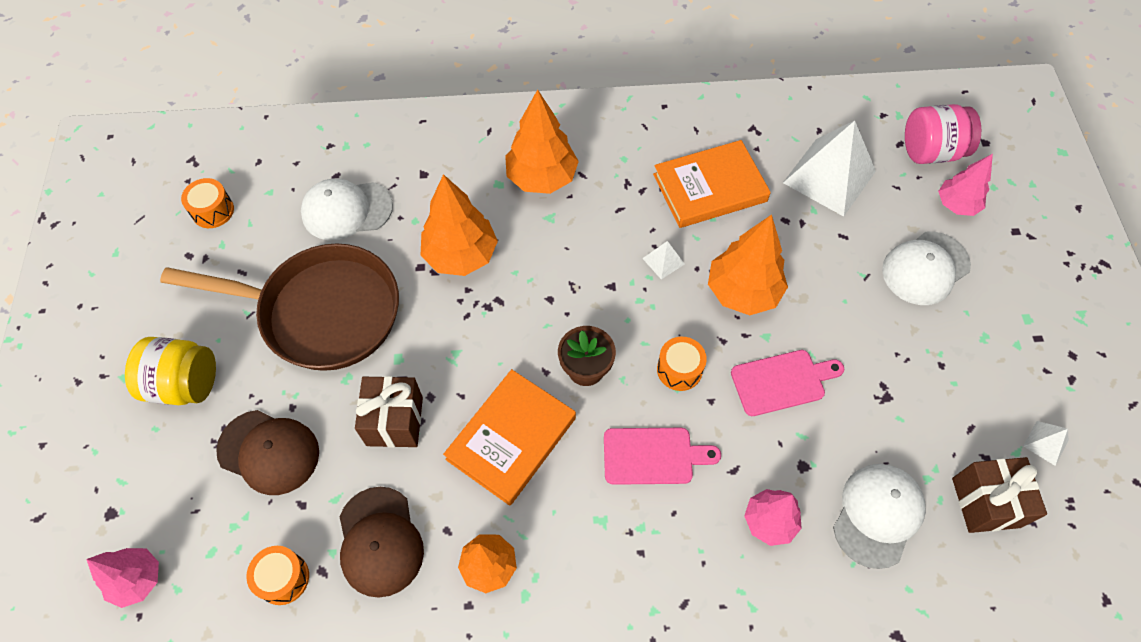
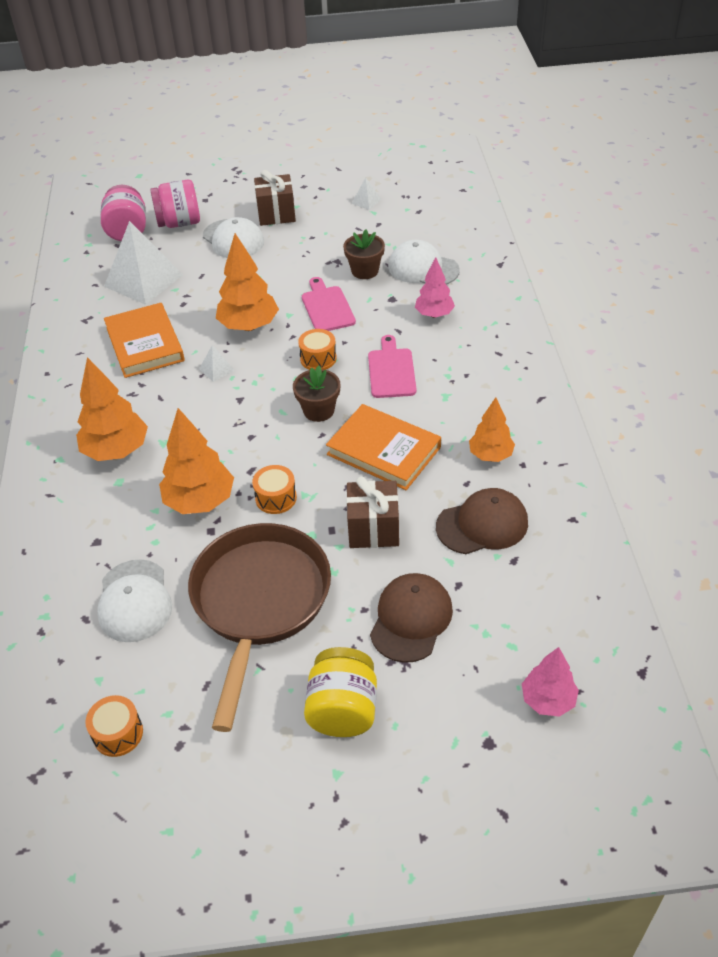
camera: 90 degrees left, 15 degrees down
orange drum [246,546,309,605] -> orange drum moved to [252,465,297,514]
pink tree [938,154,993,216] -> pink jar [150,180,200,228]
brown gift [952,457,1047,533] -> brown gift moved to [254,170,296,226]
none -> brown flower pot [343,229,385,279]

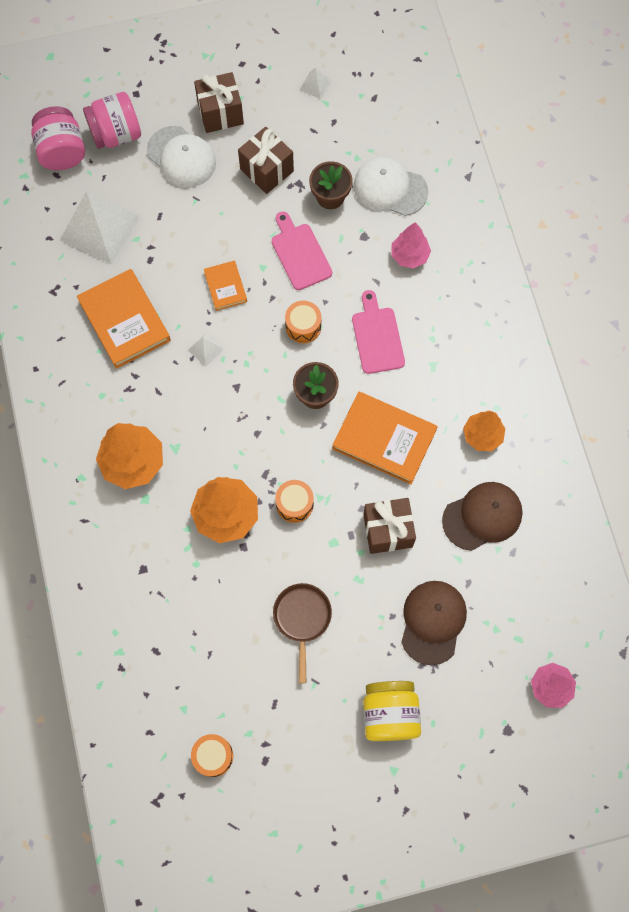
camera: 10 degrees left, 25 degrees up
white cap [97,560,172,642] -> none
brown pan [188,523,331,732] -> brown pan [273,583,332,683], size x0.48
orange tree [216,233,279,331] -> orange book [204,261,247,311]
none -> brown gift [238,127,294,194]

